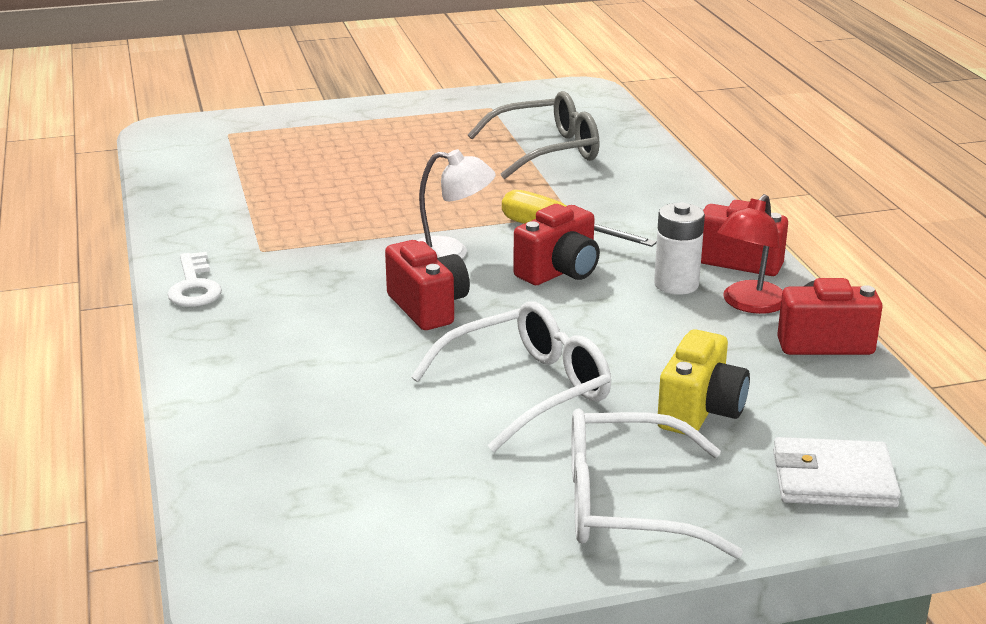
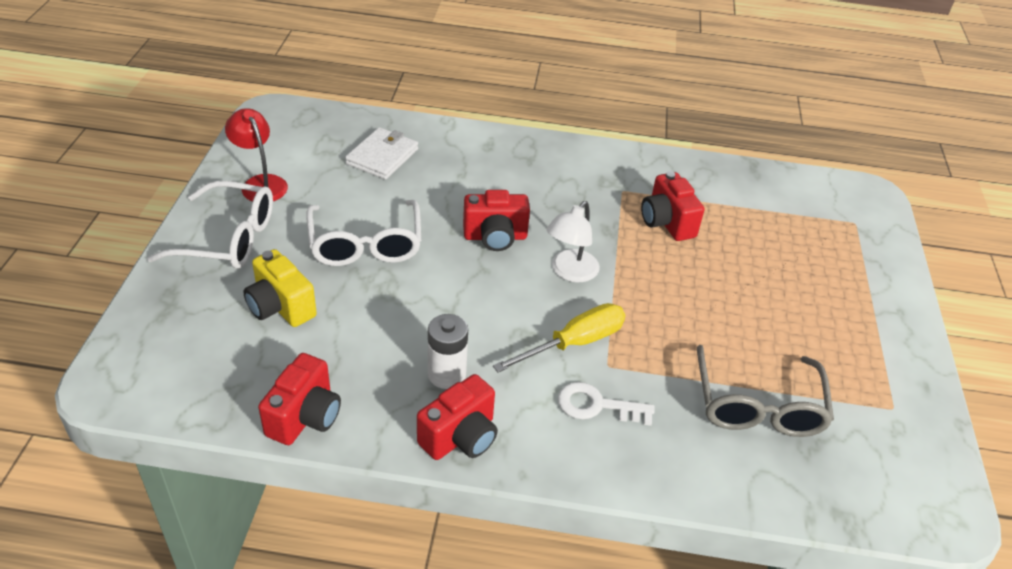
camera: 110 degrees right, 15 degrees up
white key [168,252,222,307] -> white key moved to [558,382,655,426]
red camera [513,204,600,285] -> red camera moved to [641,171,705,241]
white glasses [571,408,743,559] -> white glasses turned 75 degrees clockwise [147,181,273,269]
red lamp [717,194,783,314] -> red lamp moved to [225,108,288,202]
white wallet [773,437,901,508] -> white wallet moved to [345,127,418,180]

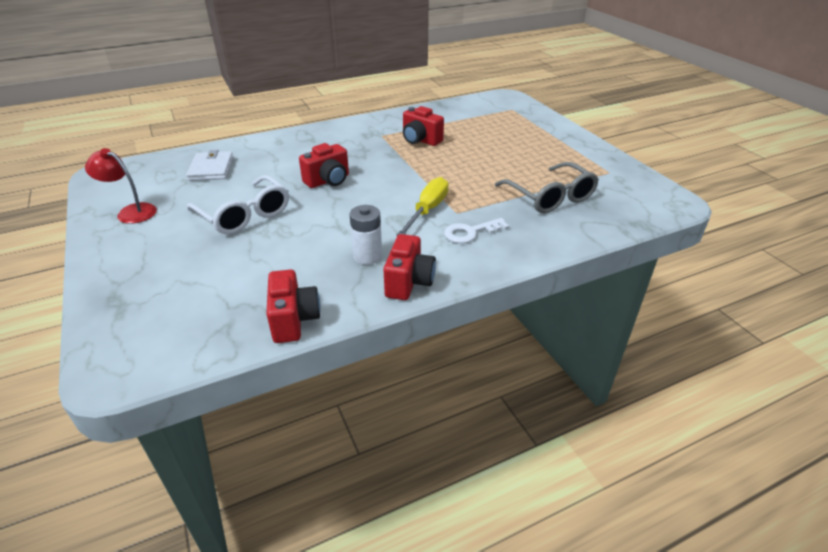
camera: 30 degrees left, 5 degrees down
white glasses [147,181,273,269] -> none
yellow camera [243,249,317,327] -> none
white lamp [546,201,600,282] -> none

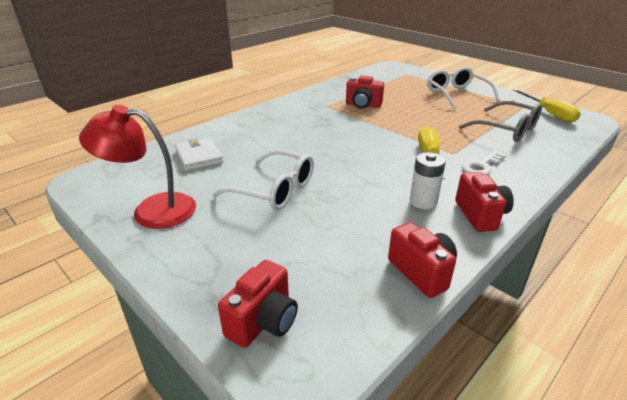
camera: 20 degrees left, 5 degrees down
red lamp [85,148,157,224] -> red lamp [79,105,196,229], size x1.50
red camera [299,143,349,188] -> red camera moved to [218,260,298,348]
none -> white glasses [427,67,500,109]
none -> yellow screwdriver [513,89,581,122]

